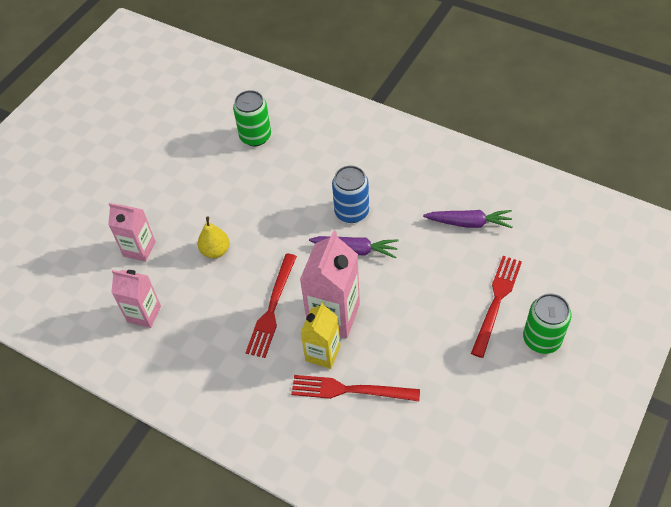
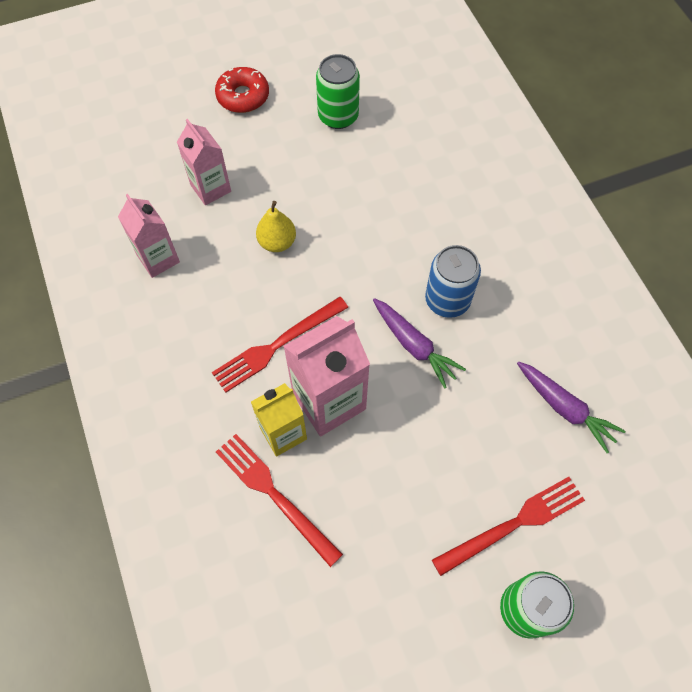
camera: 35 degrees right, 10 degrees up
green can [233,90,271,146] -> green can moved to [316,54,360,129]
none -> red donut [215,67,269,113]

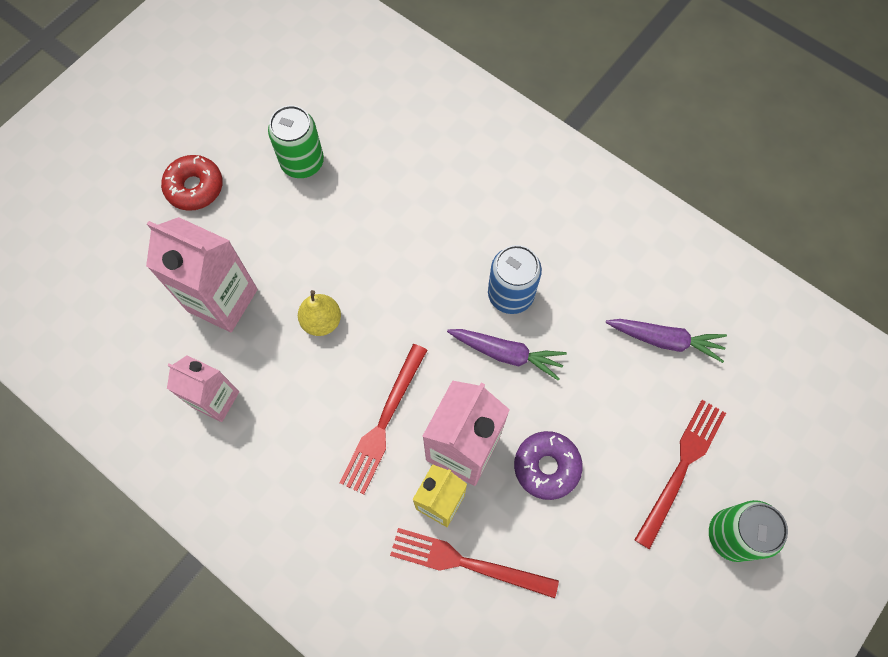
camera: 30 degrees left, 5 degrees up
pink carton [177,119,231,205] -> pink carton [146,217,258,332], size x1.56
none -> purple donut [514,431,583,500]

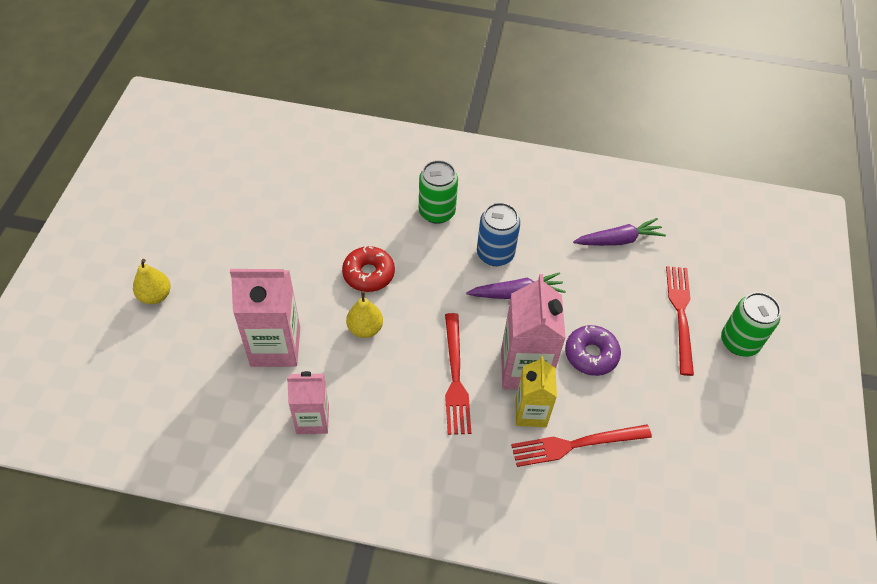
camera: 30 degrees left, 15 degrees down
red donut [161,155,223,211] -> red donut moved to [342,246,395,292]
green can [268,105,324,178] -> green can moved to [419,160,458,224]
none -> yellow pear [133,259,171,304]

